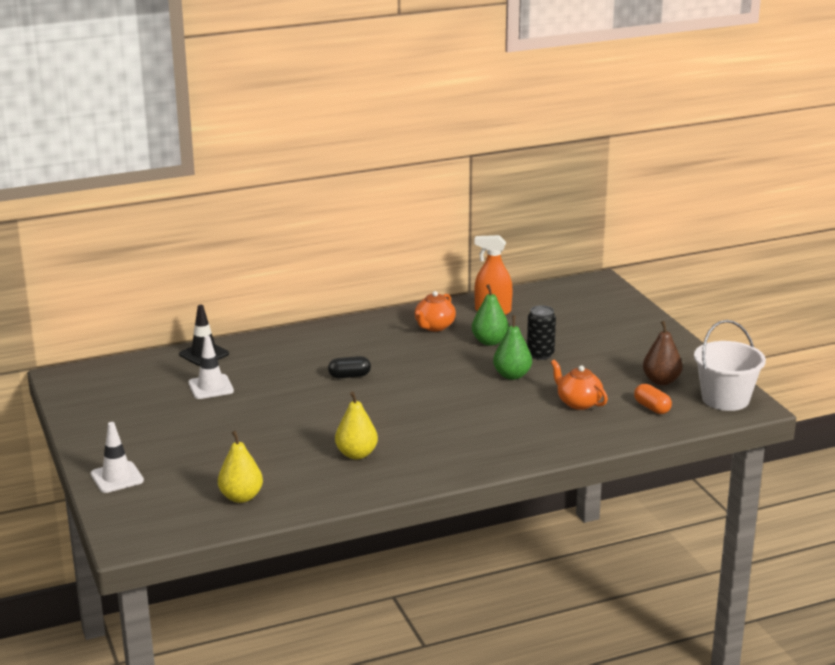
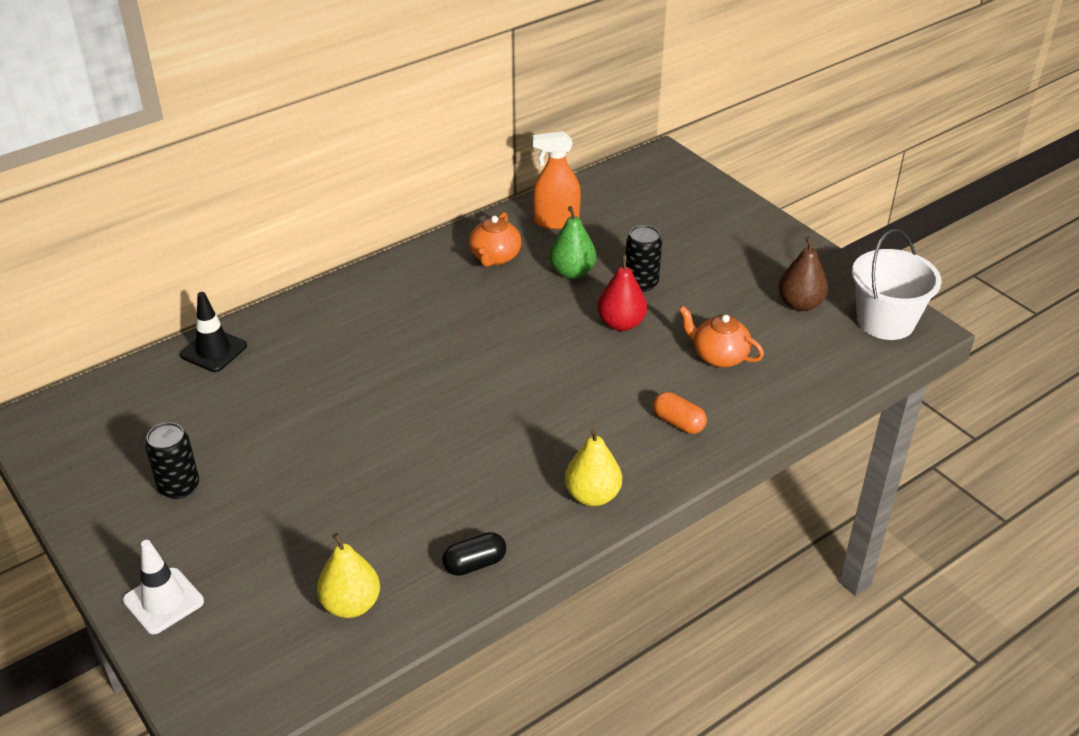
camera: 15 degrees left, 15 degrees up
white traffic cone [188,336,234,399] -> none
black capsule [328,356,371,378] -> black capsule moved to [442,532,506,576]
yellow pear [335,391,378,459] -> yellow pear moved to [565,428,622,506]
green pear [493,316,532,380] -> red pear [597,255,647,331]
orange capsule [634,383,672,414] -> orange capsule moved to [653,392,707,434]
none -> black can [145,422,199,499]

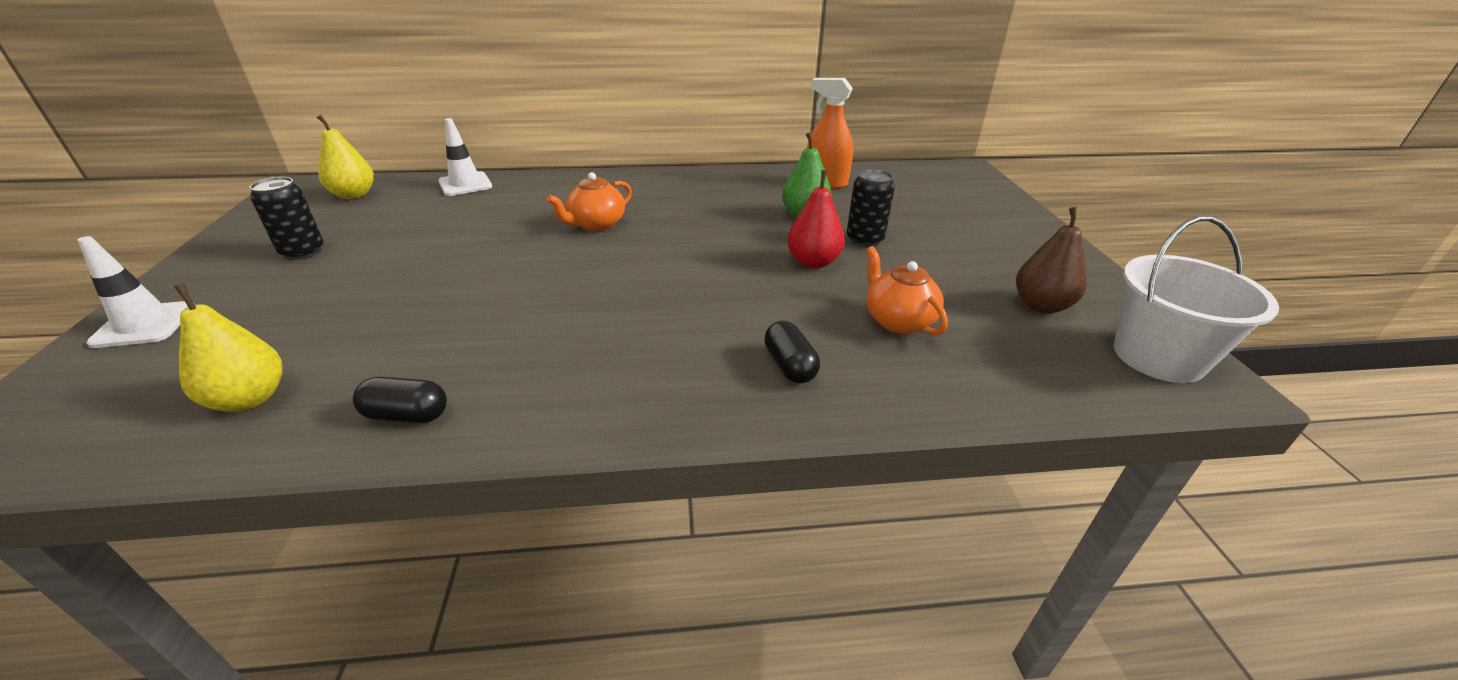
camera: 30 degrees right, 5 degrees down
black traffic cone [180,292,247,372] -> white traffic cone [438,118,492,196]
orange teapot [469,212,521,267] -> orange teapot moved to [547,172,632,231]
yellow pear [565,428,622,506] -> yellow pear moved to [317,115,374,199]
orange capsule [653,392,707,434] -> black capsule [764,321,820,383]

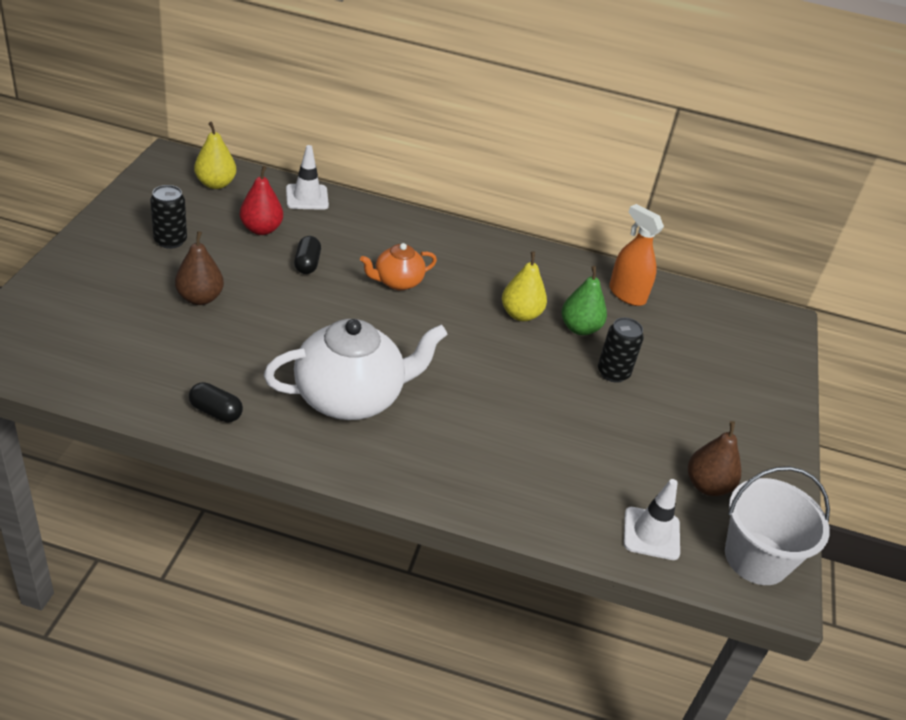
camera: 15 degrees right, 5 degrees up
white traffic cone [78,236,194,348] -> white traffic cone moved to [624,479,680,560]
yellow pear [174,283,282,412] -> yellow pear moved to [502,251,547,321]
black capsule [764,321,820,383] -> black capsule moved to [294,236,321,274]
red pear [787,170,845,269] -> red pear moved to [240,166,283,235]
orange teapot [866,246,948,335] -> none
none -> brown pear [175,231,224,305]
none -> white teapot [264,319,448,420]

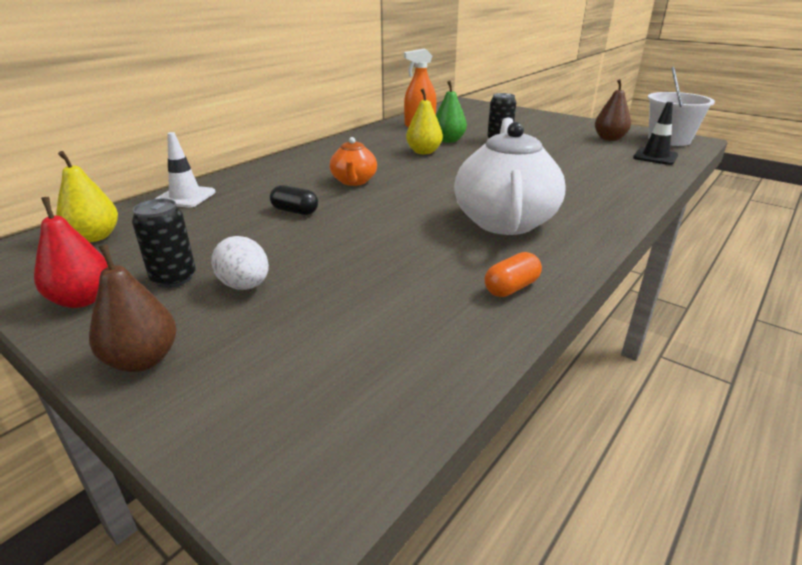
camera: 60 degrees left, 10 degrees down
brown pear [175,231,224,305] -> brown pear moved to [89,244,177,372]
black capsule [189,382,243,422] -> orange capsule [485,252,542,297]
red pear [240,166,283,235] -> red pear moved to [34,197,108,308]
white traffic cone [624,479,680,560] -> black traffic cone [633,102,678,165]
none -> white egg [211,236,269,290]

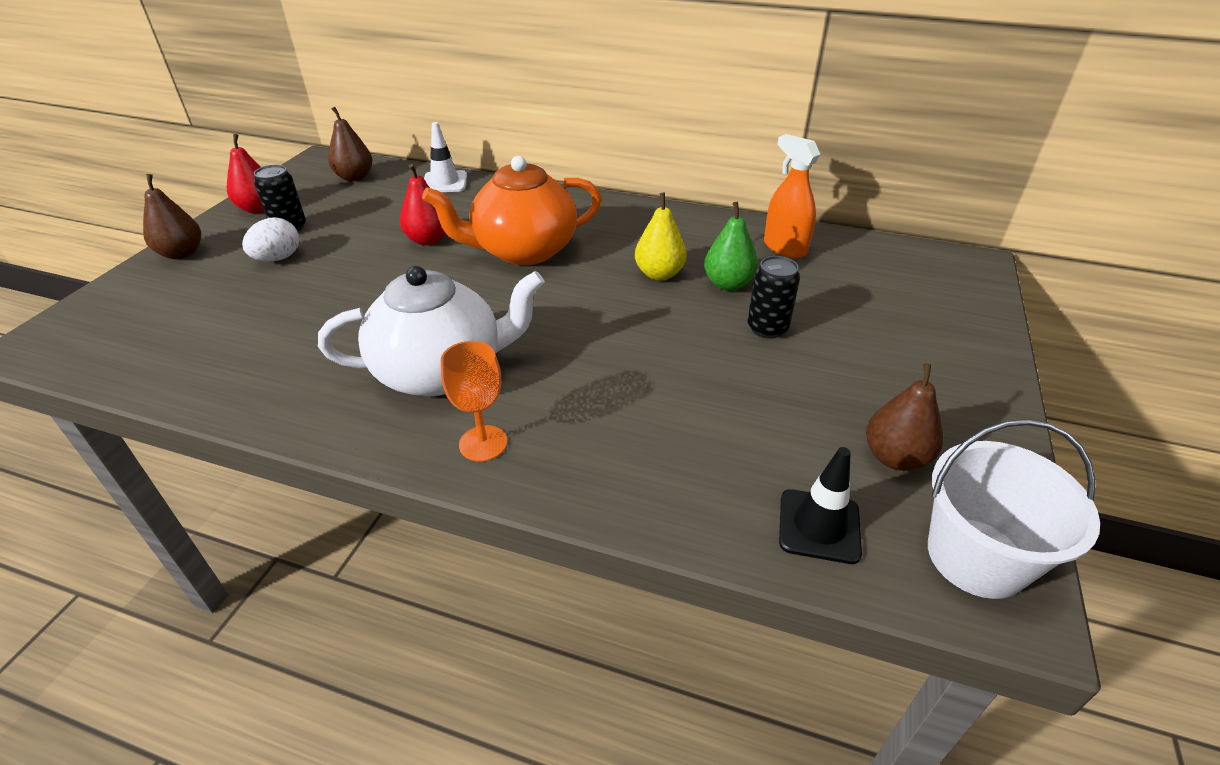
camera: 70 degrees right, 10 degrees up
yellow pear [56,151,118,242] -> brown pear [328,107,373,181]
black capsule [270,185,318,215] -> red pear [400,164,446,245]
orange teapot [330,137,377,186] -> orange teapot [422,156,602,265], size x1.88
orange capsule [485,252,542,297] -> none
none -> orange goblet [441,341,507,462]

